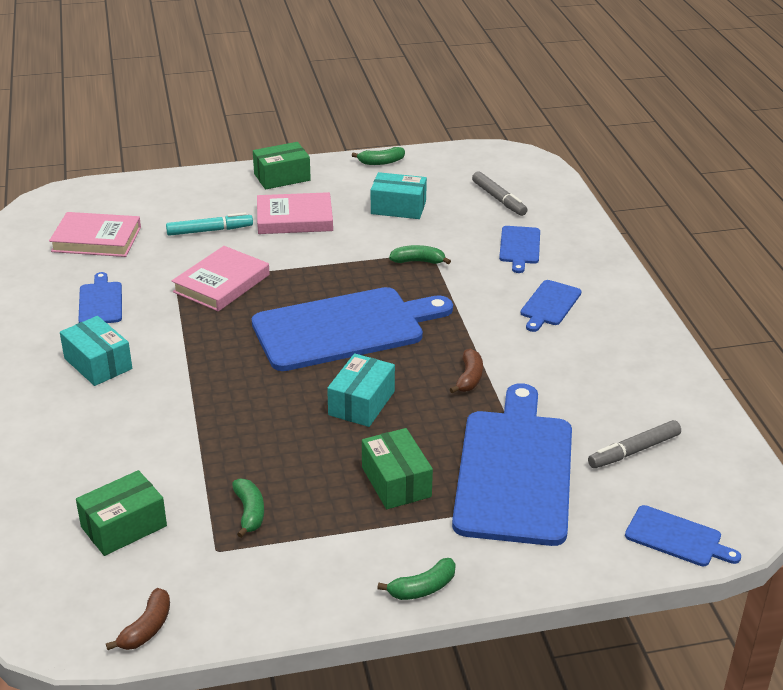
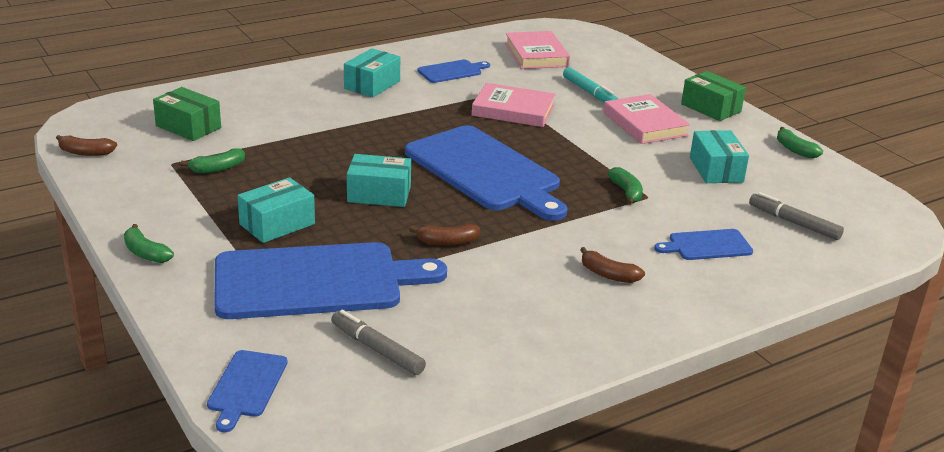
camera: 70 degrees right, 5 degrees down
green box [362,428,433,509] -> turquoise box [237,177,315,243]
grey marker [472,171,528,216] -> grey marker turned 90 degrees clockwise [749,192,844,240]
blue cutting board [521,280,582,332] -> brown banana [580,247,645,283]

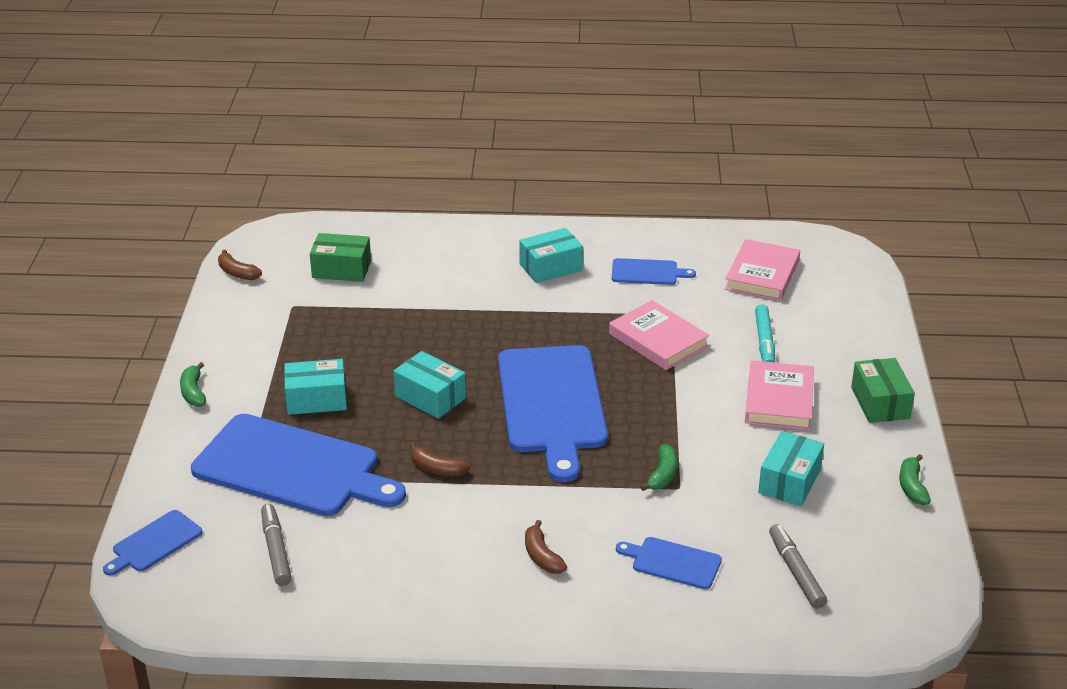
camera: 35 degrees right, 5 degrees up
green box [153,87,221,141] -> green box turned 60 degrees counterclockwise [310,233,371,282]
green banana [181,148,245,173] -> none

